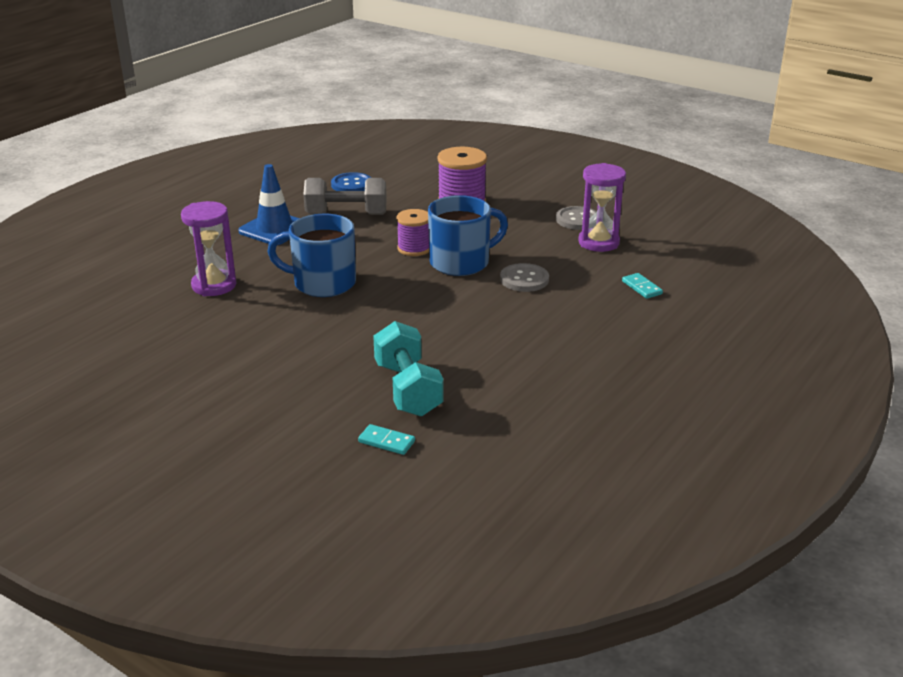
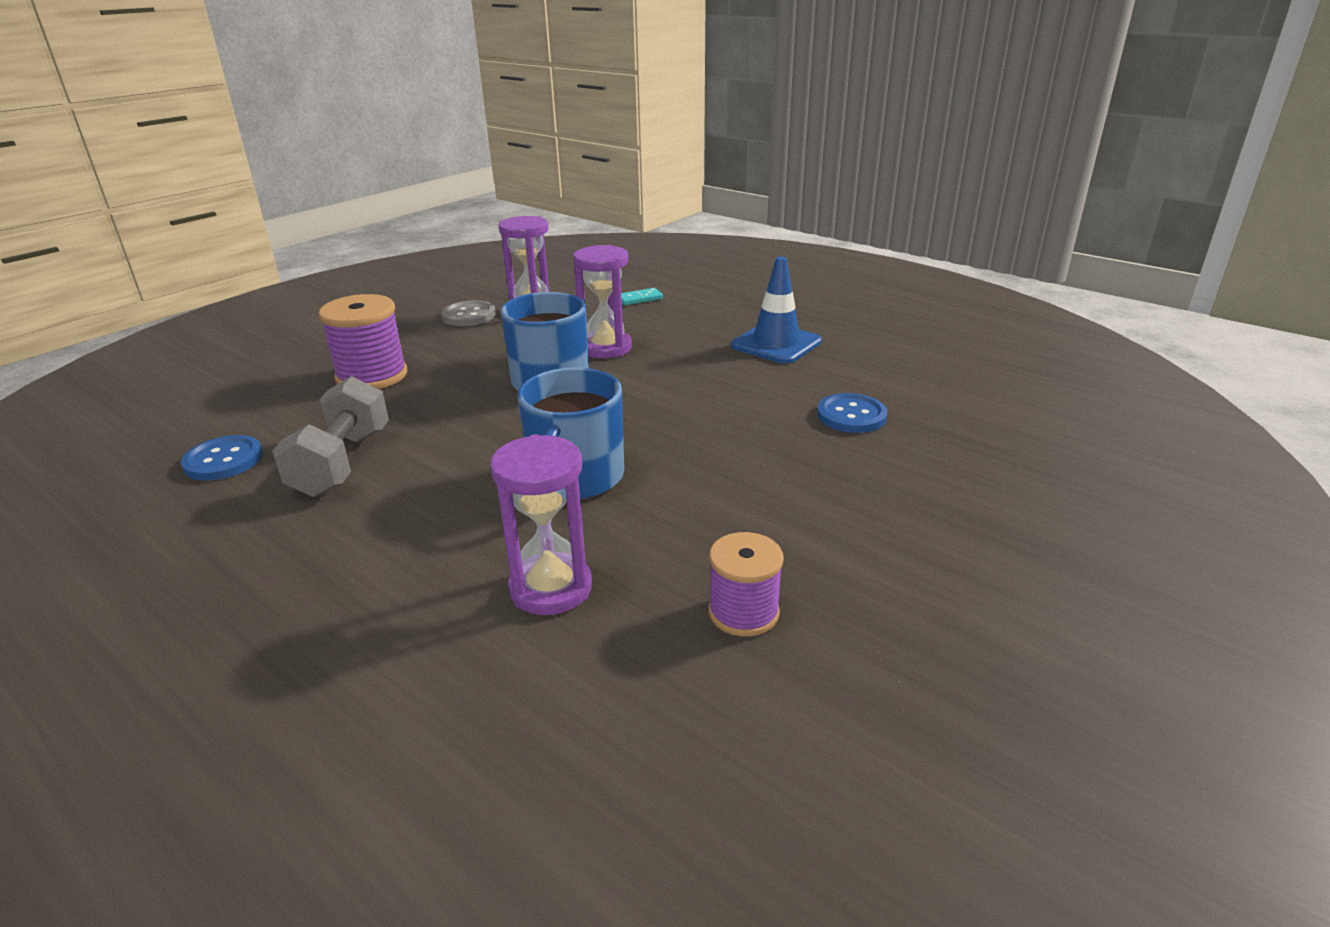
camera: 85 degrees left, 0 degrees up
blue traffic cone [238,164,300,245] -> blue traffic cone moved to [731,257,822,364]
turquoise domino [358,424,415,455] -> none
turquoise dumbbell [373,321,444,417] -> blue button [817,393,887,433]
purple spool [396,209,429,256] -> purple spool moved to [708,532,784,637]
grey button [500,263,549,292] -> purple hourglass [573,245,632,359]

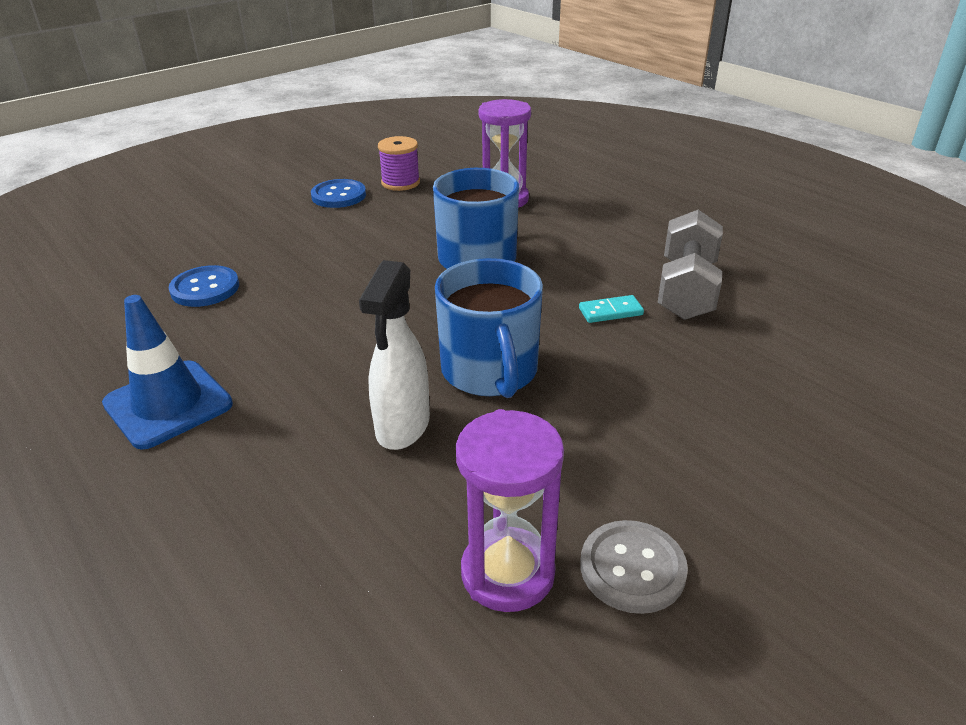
camera: 170 degrees left, 5 degrees up
blue button [181,435,263,481] -> blue button moved to [311,179,366,208]
purple spool [319,294,407,389] -> none
purple hourglass [573,245,632,359] -> white spray bottle [359,260,430,450]
turquoise domino [621,288,663,305] -> turquoise domino moved to [579,295,644,323]

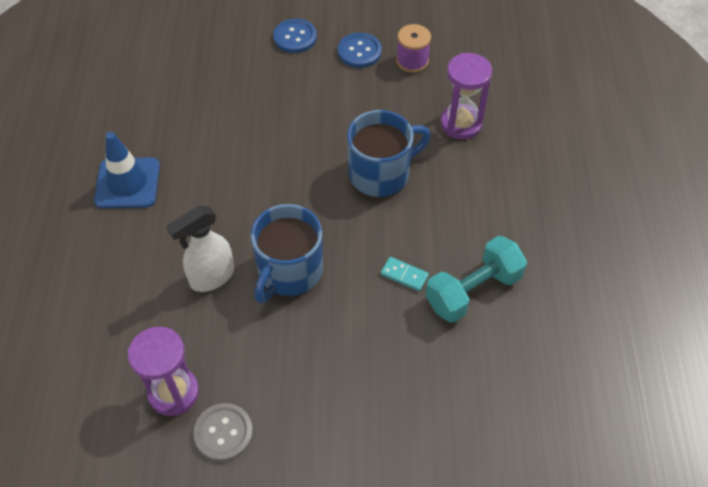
camera: 40 degrees right, 20 degrees up
blue button [169,265,239,307] -> blue button moved to [273,19,317,53]
grey dumbbell [658,210,723,320] -> turquoise dumbbell [426,236,527,323]

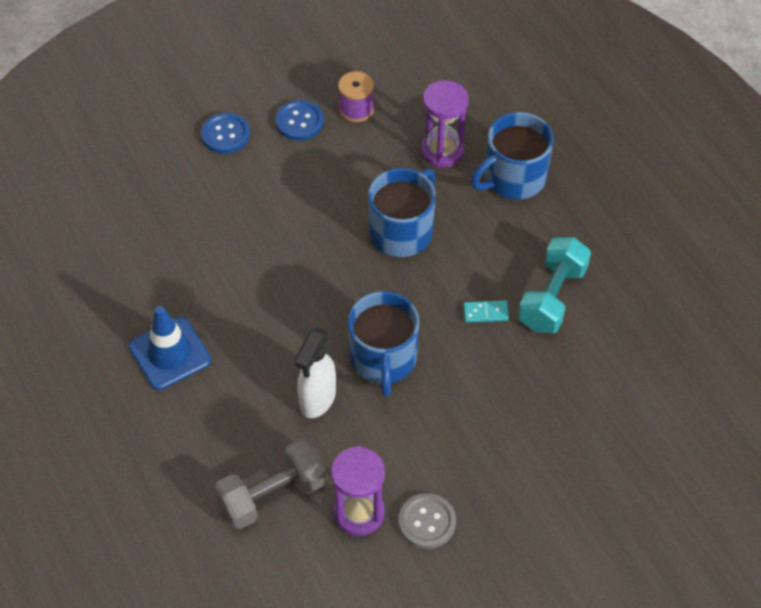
camera: 30 degrees left, 0 degrees up
none -> grey dumbbell [215,439,327,529]
none -> blue mug [471,112,554,199]

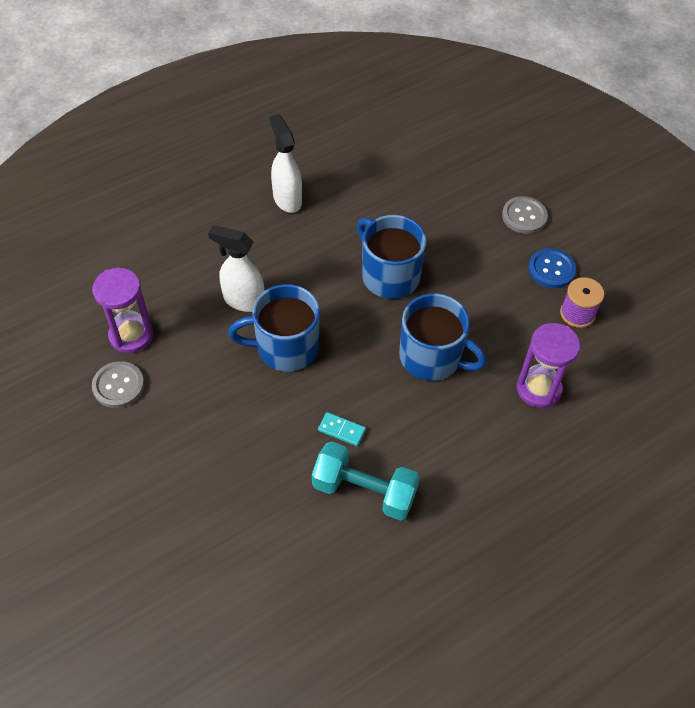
camera: 85 degrees right, 0 degrees up
blue traffic cone [129,306,211,390] -> white spray bottle [269,114,302,213]
blue button [201,113,250,154] -> grey button [502,196,548,234]
grey dumbbell [215,439,327,529] -> none
turquoise domino [463,300,509,323] -> turquoise domino turned 60 degrees counterclockwise [318,412,366,446]
blue mug [471,112,554,199] -> blue mug moved to [357,215,426,299]

